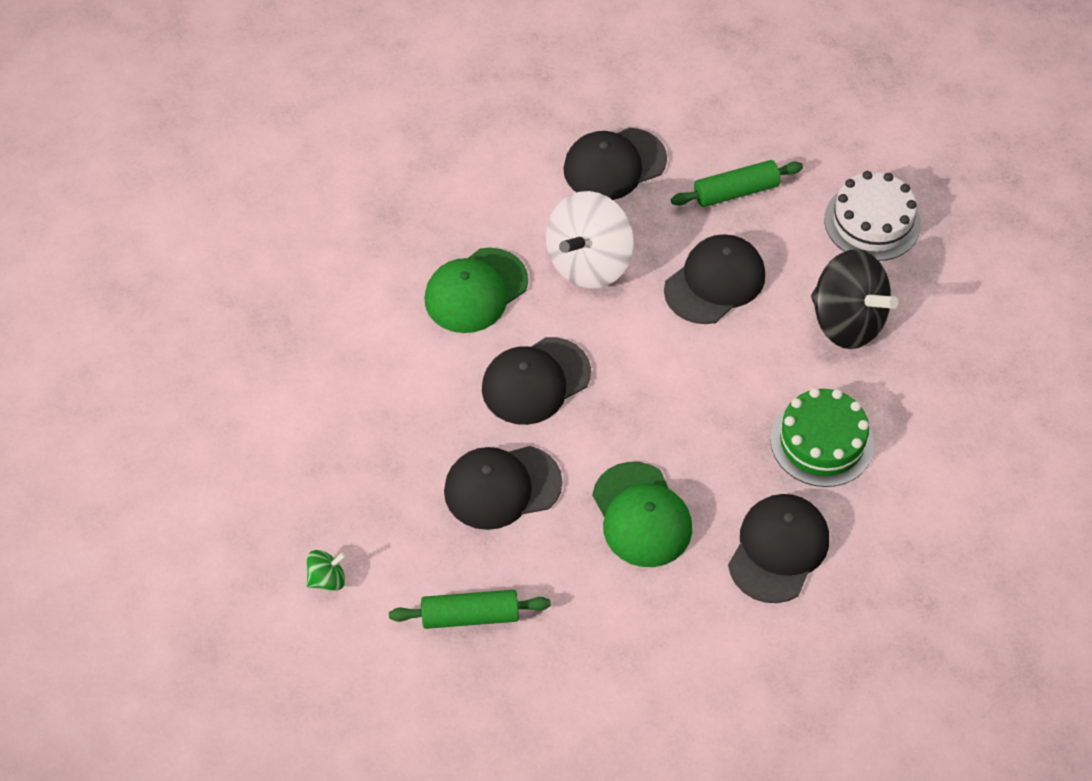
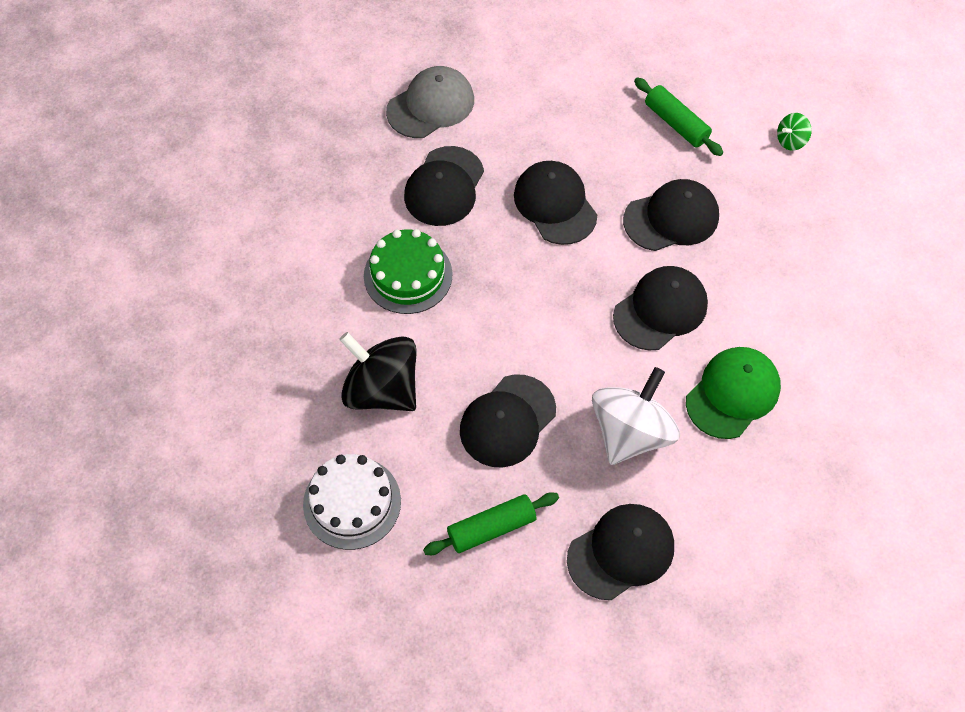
camera: 175 degrees right, 5 degrees up
green rolling pin [389,590,551,629] -> green rolling pin turned 60 degrees clockwise [634,78,724,156]
green cap [592,462,692,567] -> black cap [514,161,597,245]
none -> grey cap [386,66,474,138]

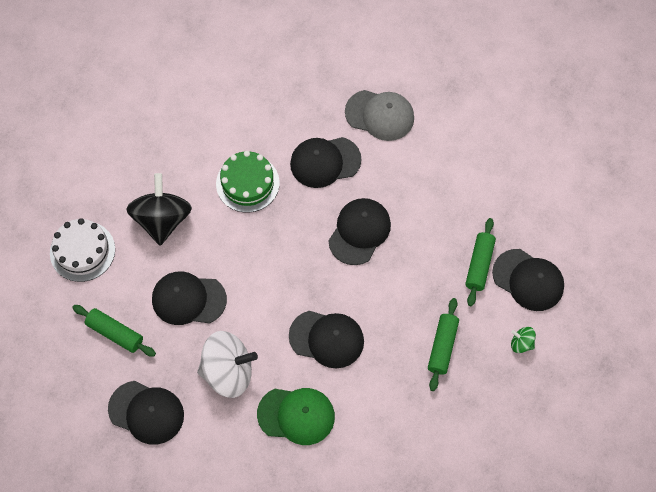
camera: 55 degrees right, 5 degrees up
black cap [623,179,719,251] -> black cap moved to [492,249,564,311]
none -> green rolling pin [428,298,459,391]

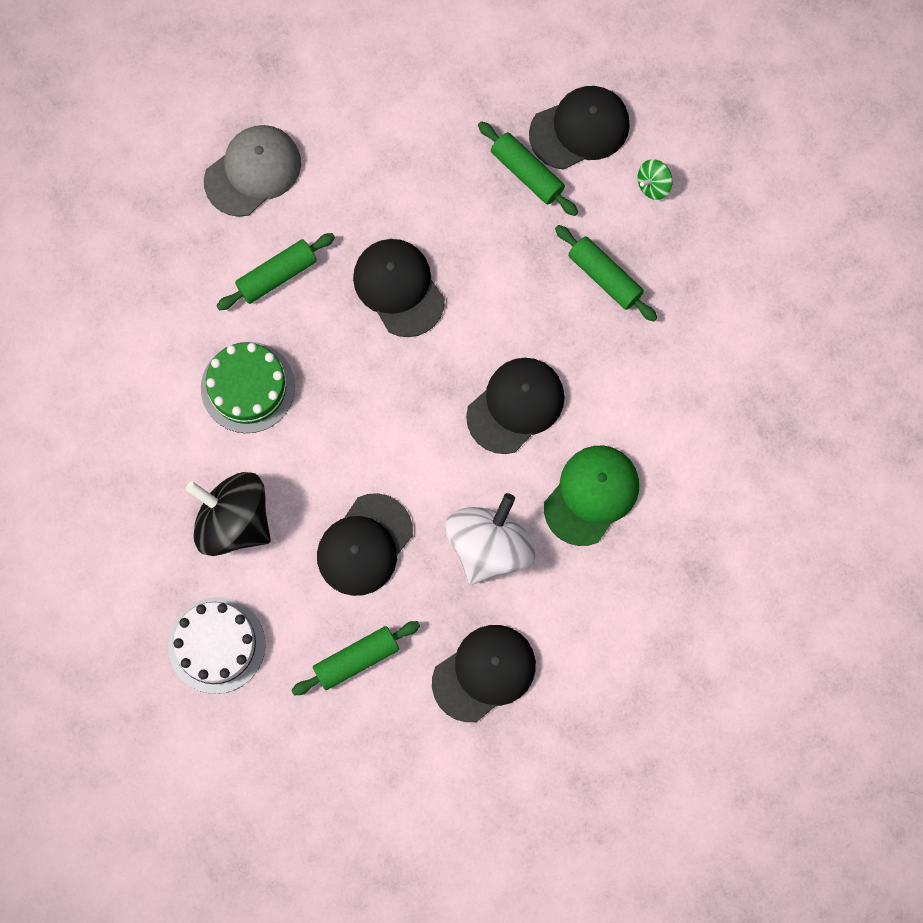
camera: 60 degrees left, 10 degrees up
black cap [290,137,361,188] -> green rolling pin [216,233,335,310]

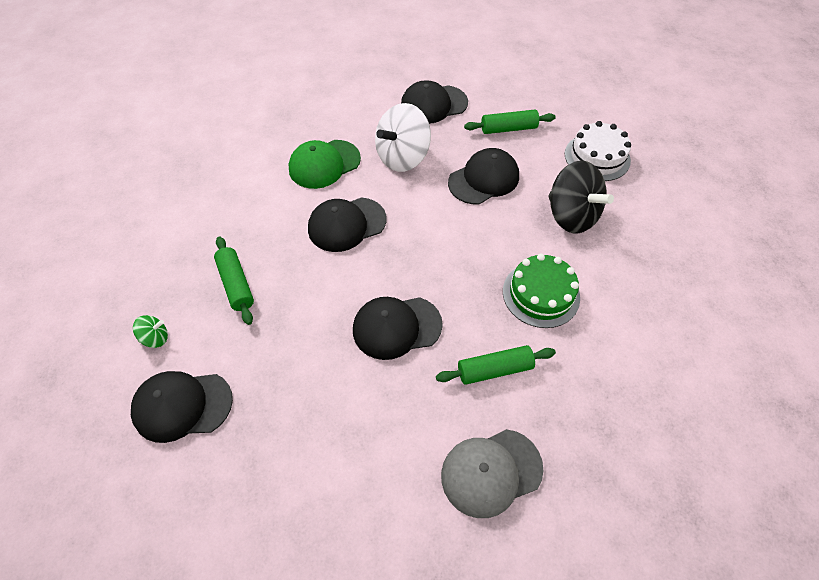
camera: 160 degrees left, 20 degrees down
black cap [353,239,445,337] -> black cap turned 90 degrees clockwise [353,297,443,360]
green rolling pin [478,121,578,216] -> none

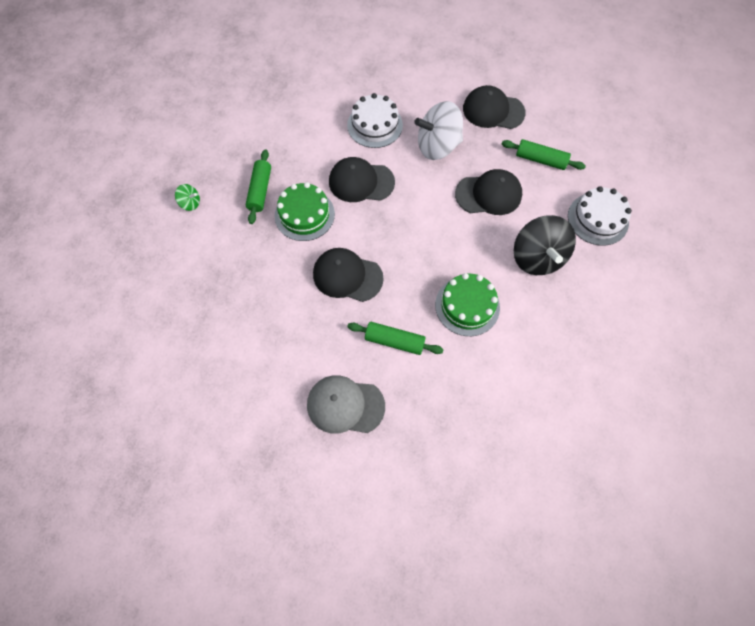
camera: 30 degrees right, 10 degrees up
black cap [131,371,233,443] -> none
green cap [289,140,361,189] -> white cake [347,93,403,148]
none -> green cake [275,182,335,241]

